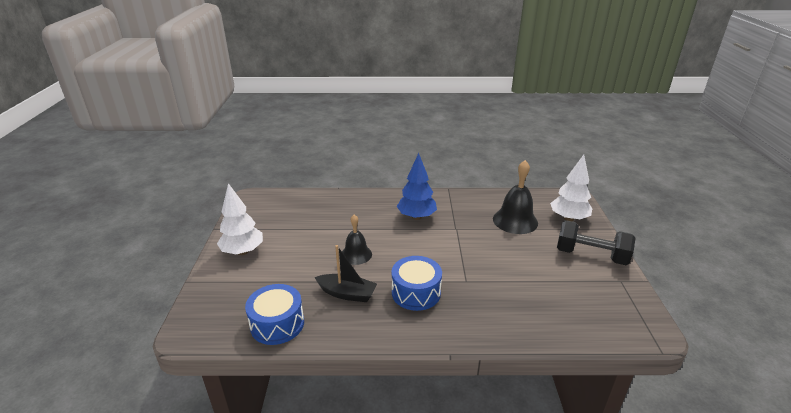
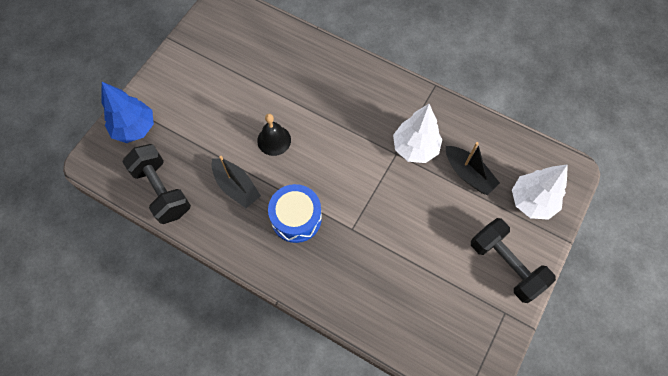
camera: 30 degrees right, 35 degrees up
white tree [217,183,263,255] -> white tree moved to [393,104,442,163]
blue drum [245,284,304,345] -> black dumbbell [122,144,191,224]
blue tree [397,153,437,220] -> blue tree moved to [102,82,154,143]
black bell [493,160,538,234] -> black boat [446,142,500,195]

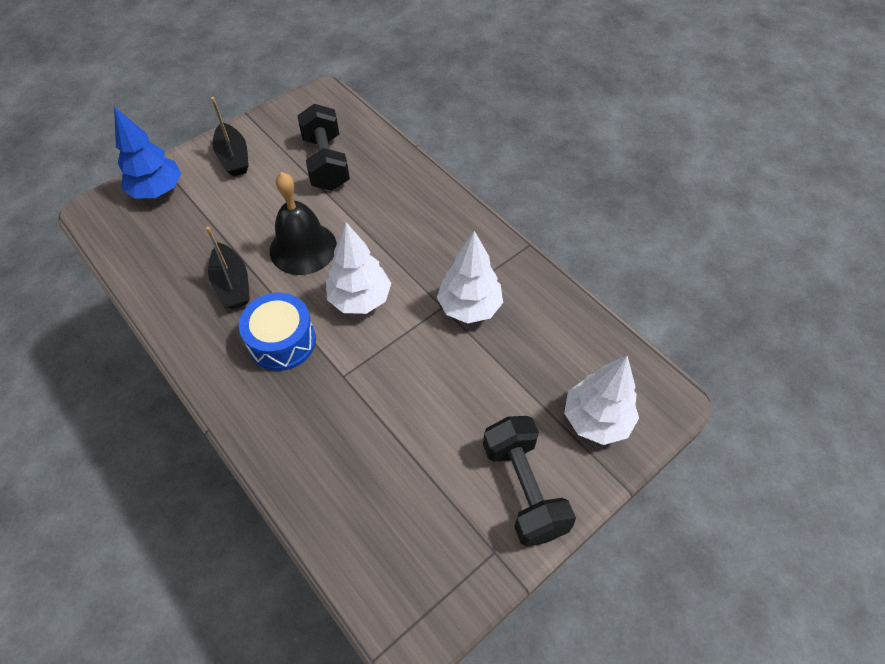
camera: 20 degrees right, 10 degrees down
black dumbbell [122,144,191,224] -> black dumbbell moved to [297,104,350,191]
black bell [257,114,291,156] -> black bell [270,172,337,275], size x1.55
black boat [446,142,500,195] -> black boat moved to [211,97,249,176]
none -> white tree [326,222,391,314]

